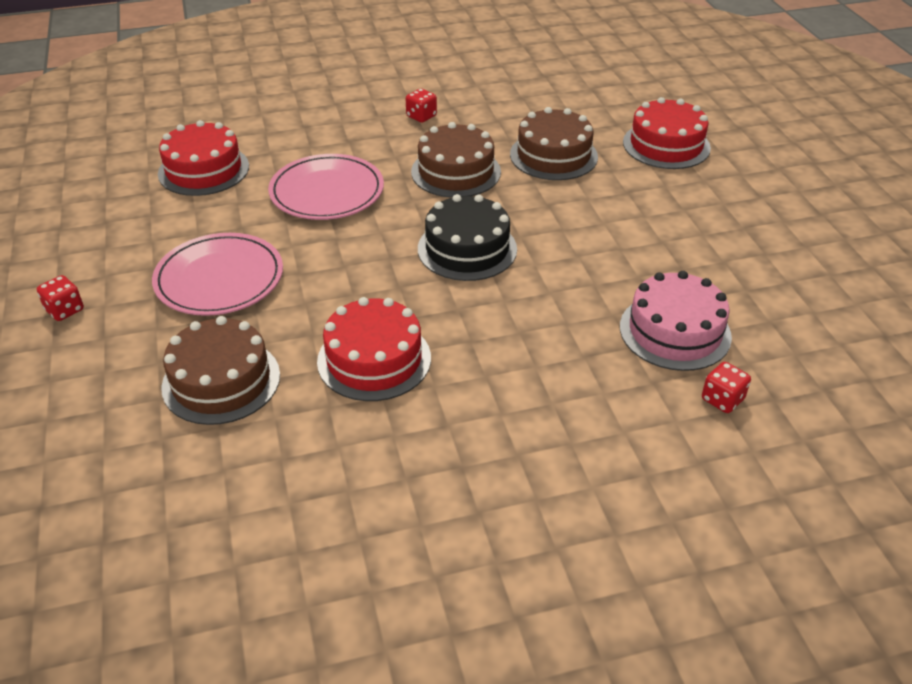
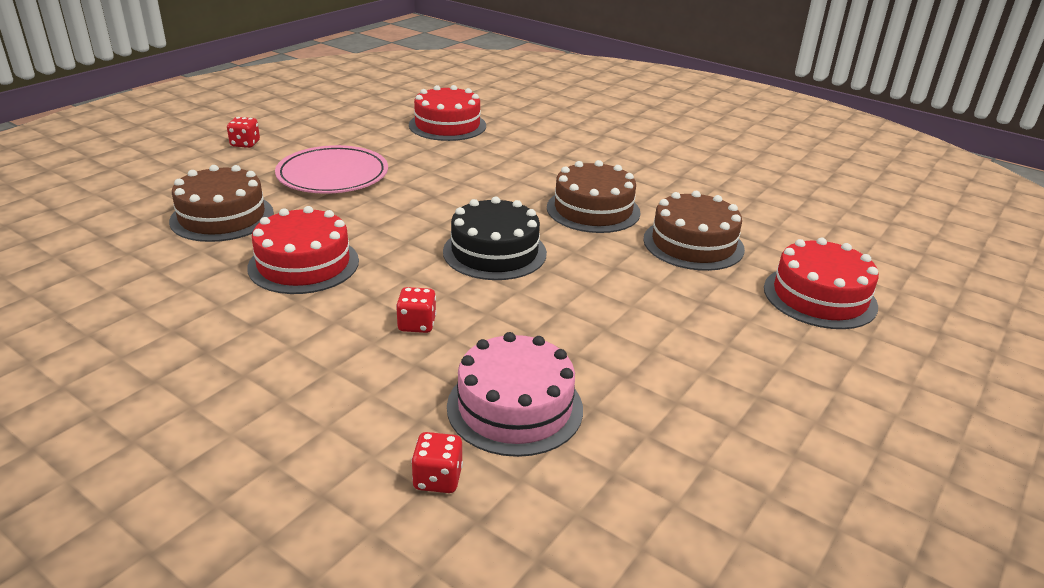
camera: 50 degrees right, 10 degrees down
pink plate [268,154,384,220] -> none
red dice [406,88,437,123] -> red dice moved to [396,287,436,333]

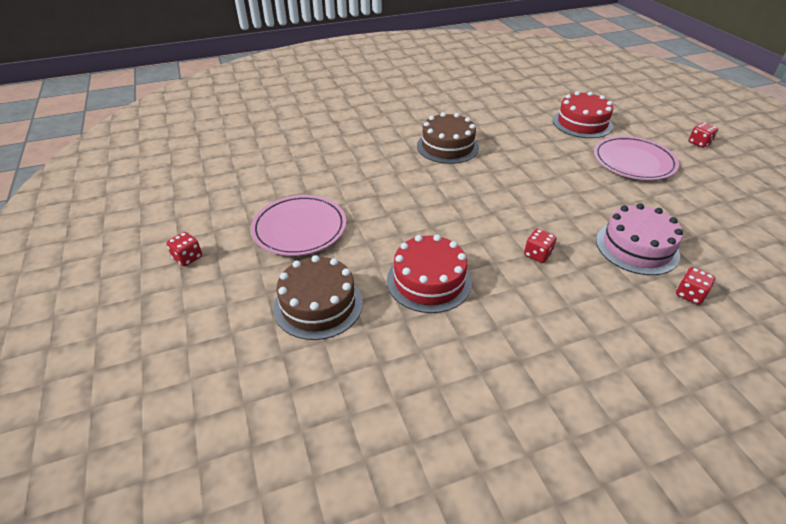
camera: 55 degrees left, 10 degrees up
red cake [409,85,486,141] -> none
black cake [443,197,547,280] -> none
brown cake [643,191,745,271] -> none
none -> pink plate [594,136,679,180]
none -> red dice [688,122,718,148]

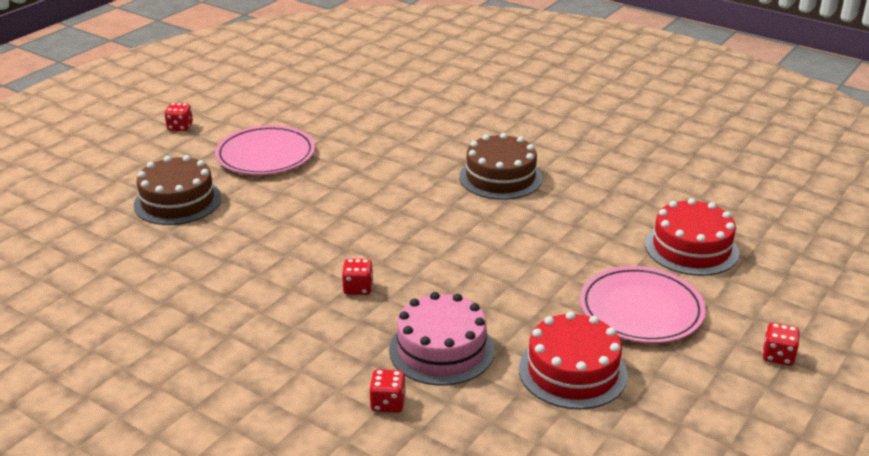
camera: 55 degrees right, 10 degrees down
red cake [387,234,472,313] -> red cake moved to [519,311,628,409]

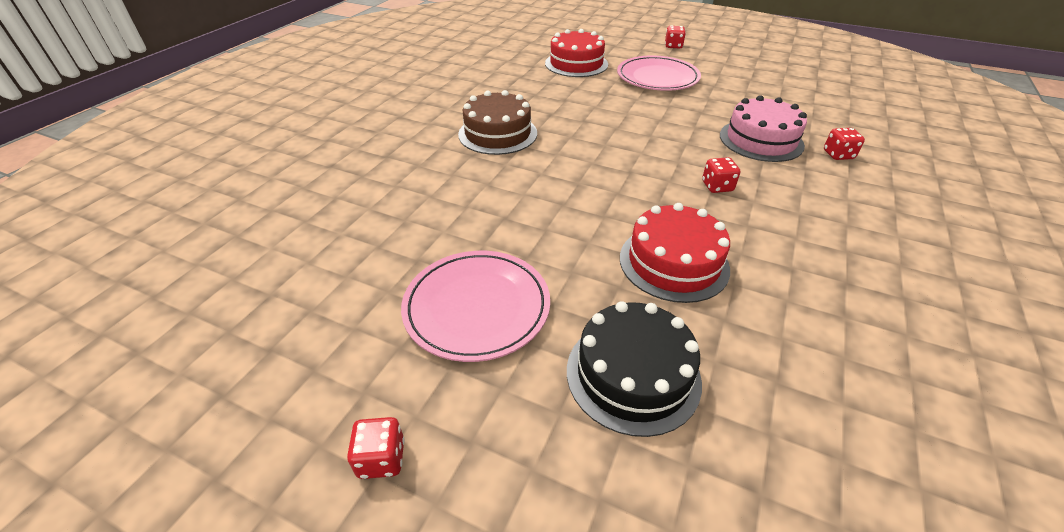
camera: 100 degrees left, 10 degrees up
brown cake [133,155,221,225] -> black cake [567,301,702,437]
red cake [519,311,628,409] -> red cake moved to [620,203,730,303]

